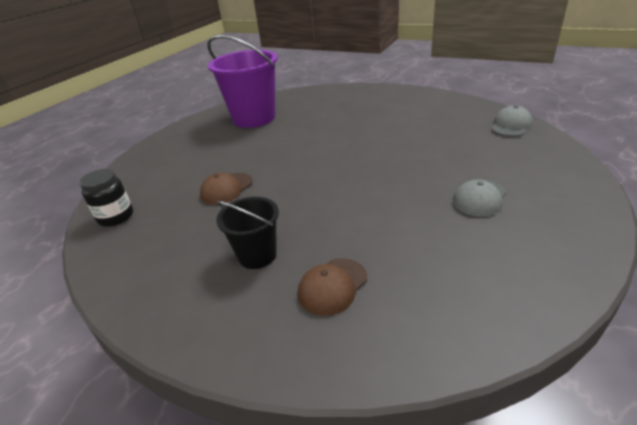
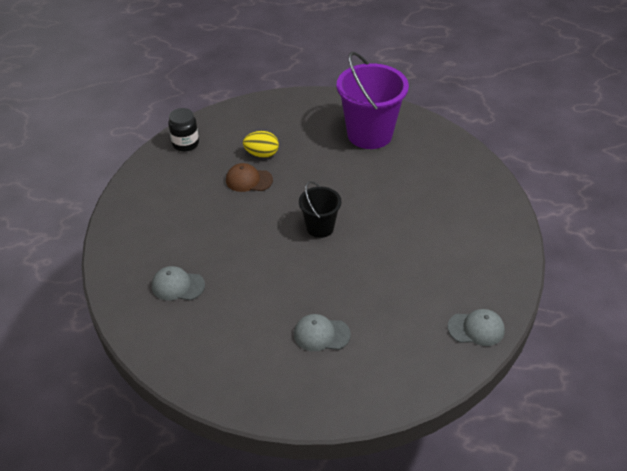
camera: 55 degrees right, 10 degrees up
black bucket [216,197,279,269] -> black bucket moved to [299,181,342,238]
brown cap [298,258,367,316] -> grey cap [152,266,205,301]
none -> yellow egg [243,131,279,158]

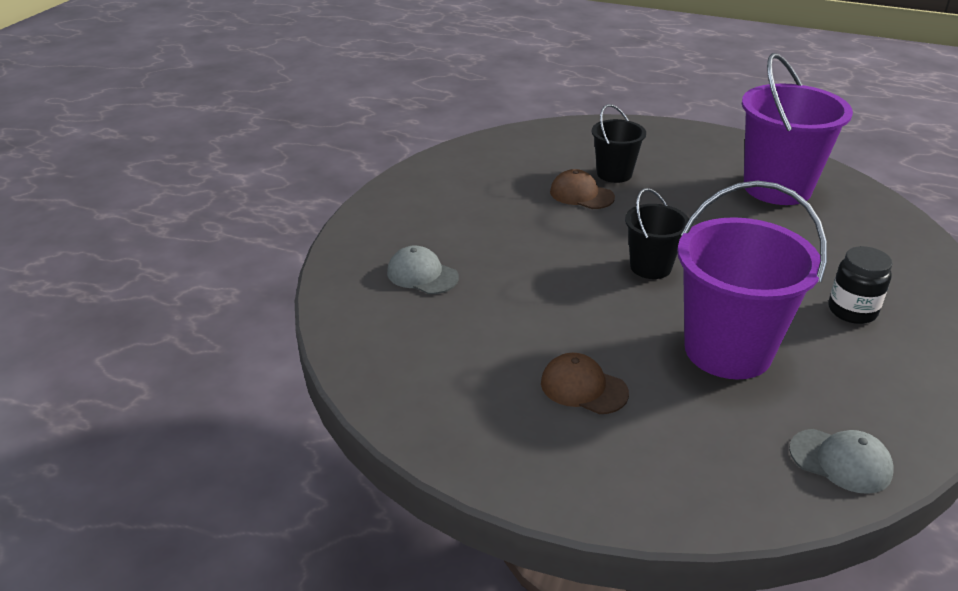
camera: 25 degrees right, 10 degrees down
black jar [168,108,199,152] -> black jar moved to [829,246,893,324]
yellow egg [243,131,279,158] -> black bucket [592,104,646,183]
grey cap [294,314,351,351] -> brown cap [541,353,629,414]
none -> purple bucket [677,181,827,379]

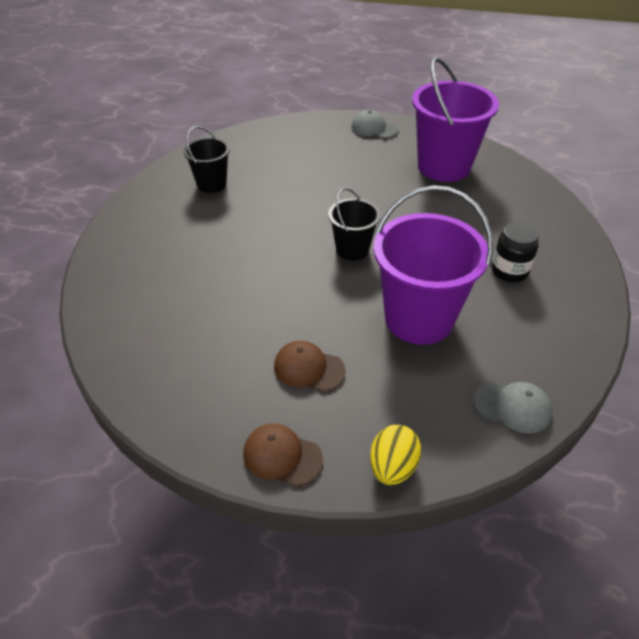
camera: 10 degrees left, 10 degrees up
grey cap [387,245,459,294] -> grey cap moved to [351,110,398,138]
brown cap [550,169,615,209] -> brown cap moved to [243,424,323,487]
black bucket [592,104,646,183] -> black bucket moved to [183,126,230,193]
none -> yellow egg [370,425,421,485]

